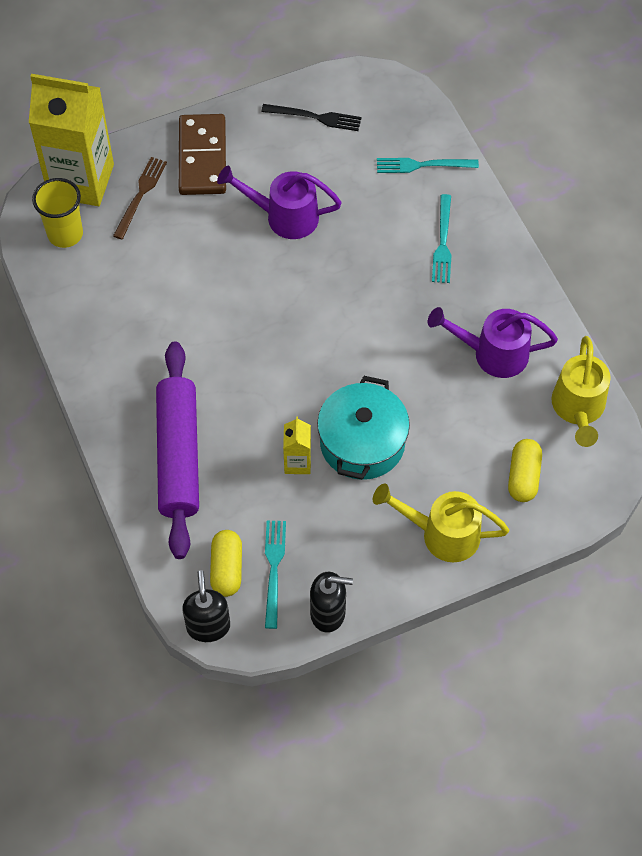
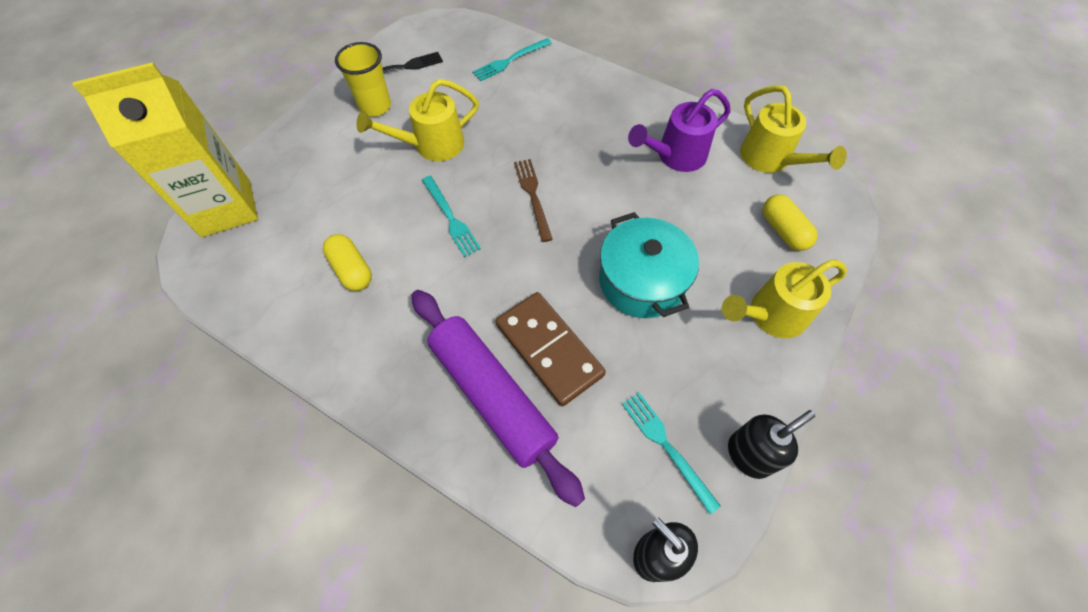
camera: 35 degrees left, 0 degrees up
yellow cup [32,178,83,248] -> yellow cup moved to [335,42,391,117]
brown fork [113,157,167,239] -> brown fork moved to [514,159,553,242]
brown domino [179,114,226,195] -> brown domino moved to [496,292,606,406]
yellow capsule [210,530,242,597] -> yellow capsule moved to [323,234,372,291]
purple watering can [217,165,342,239] -> yellow watering can [357,79,479,161]
yellow carton [283,416,311,474] -> none
turquoise fork [432,194,451,283] -> turquoise fork moved to [422,176,481,257]

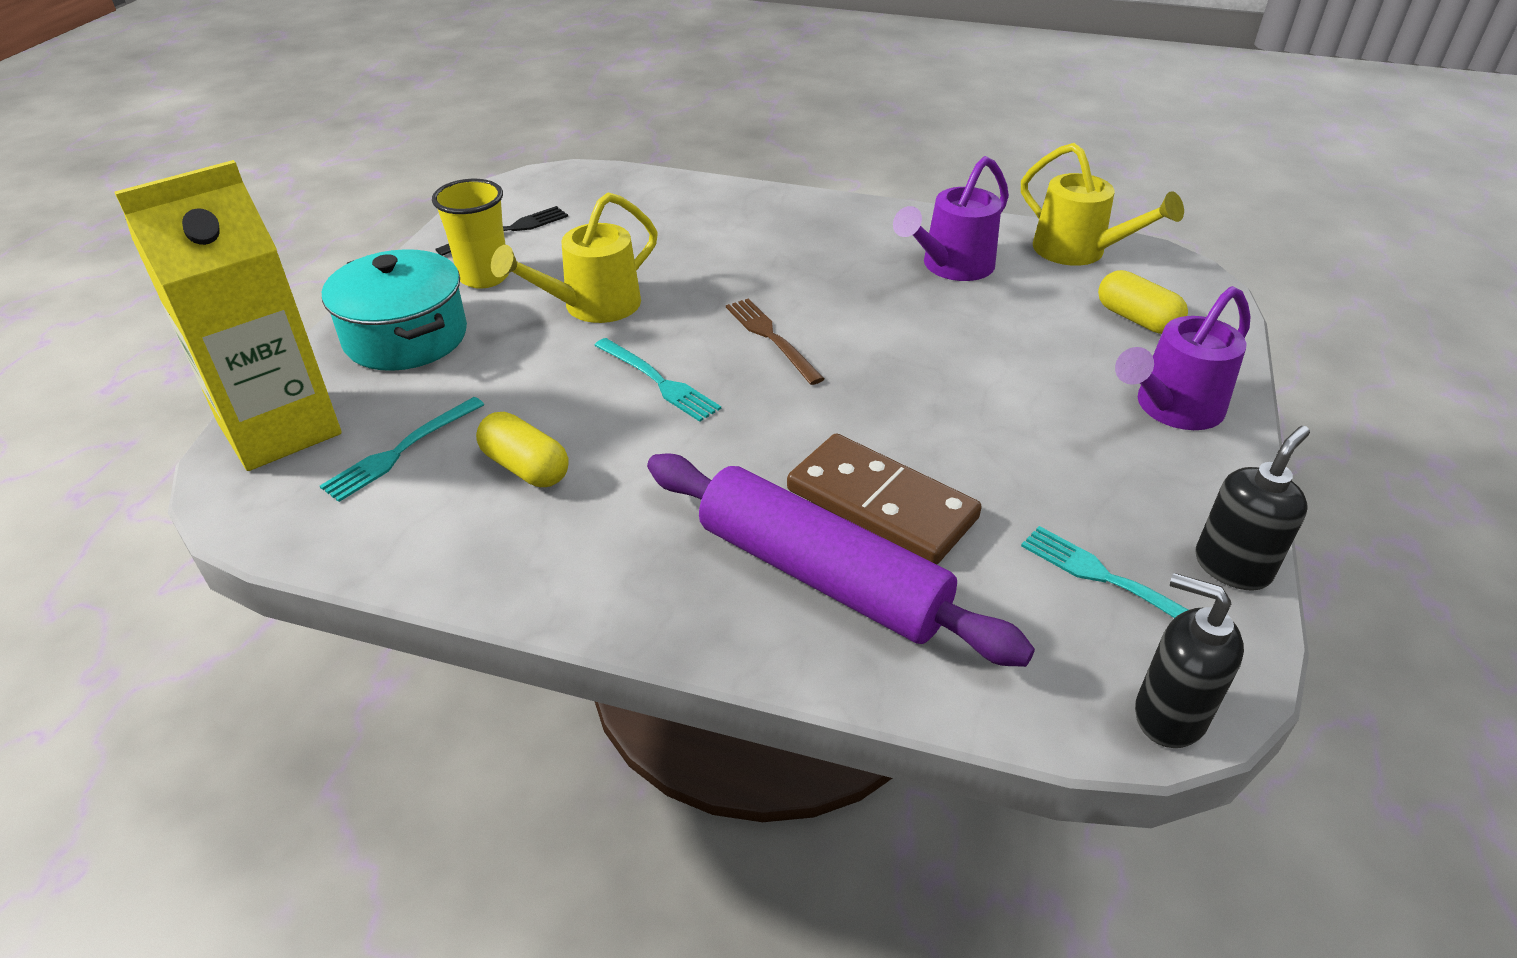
camera: 15 degrees left, 20 degrees down
turquoise fork [472,38,552,81] -> turquoise fork moved to [320,397,485,502]
turquoise pot [599,212,699,318] -> turquoise pot moved to [322,249,467,371]
yellow watering can [722,260,847,338] -> purple watering can [1115,286,1251,430]

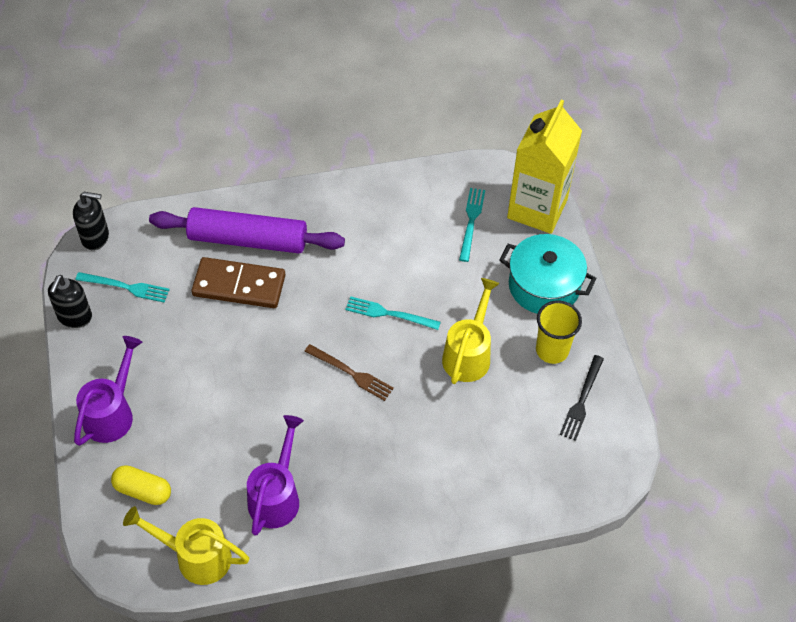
camera: 150 degrees right, 15 degrees up
yellow capsule [476,412,568,487] -> none

